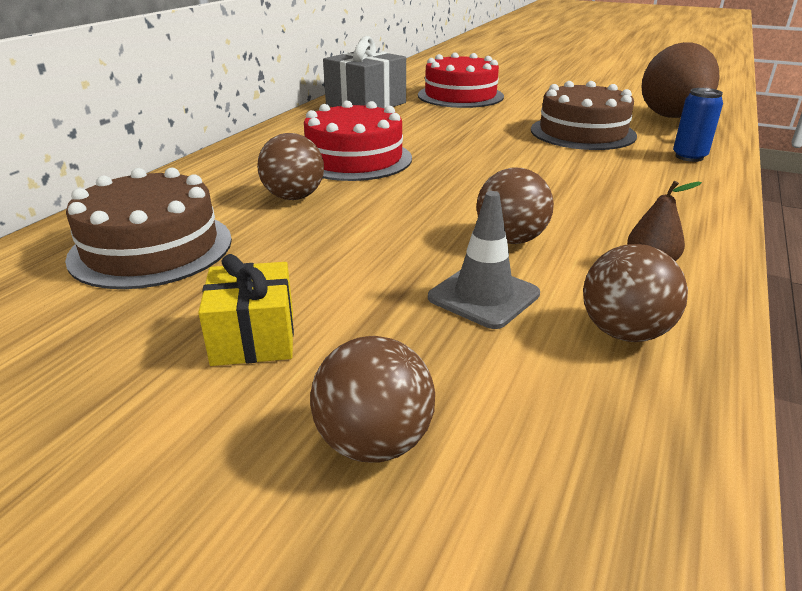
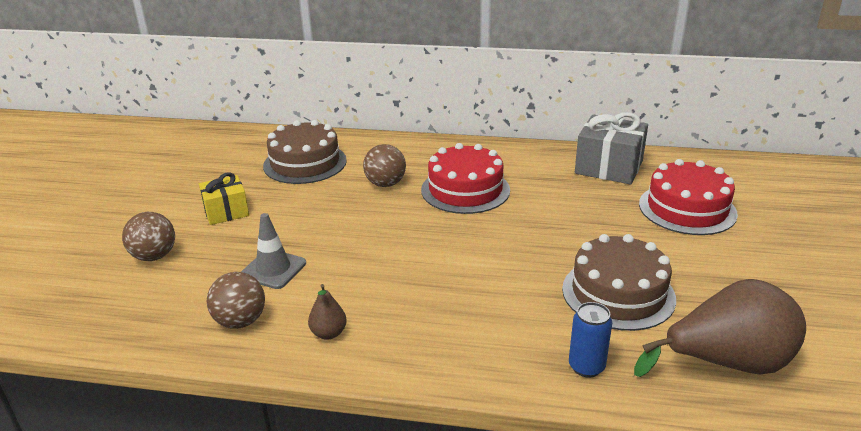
camera: 75 degrees right, 0 degrees up
brown ball [477,167,554,244] -> none

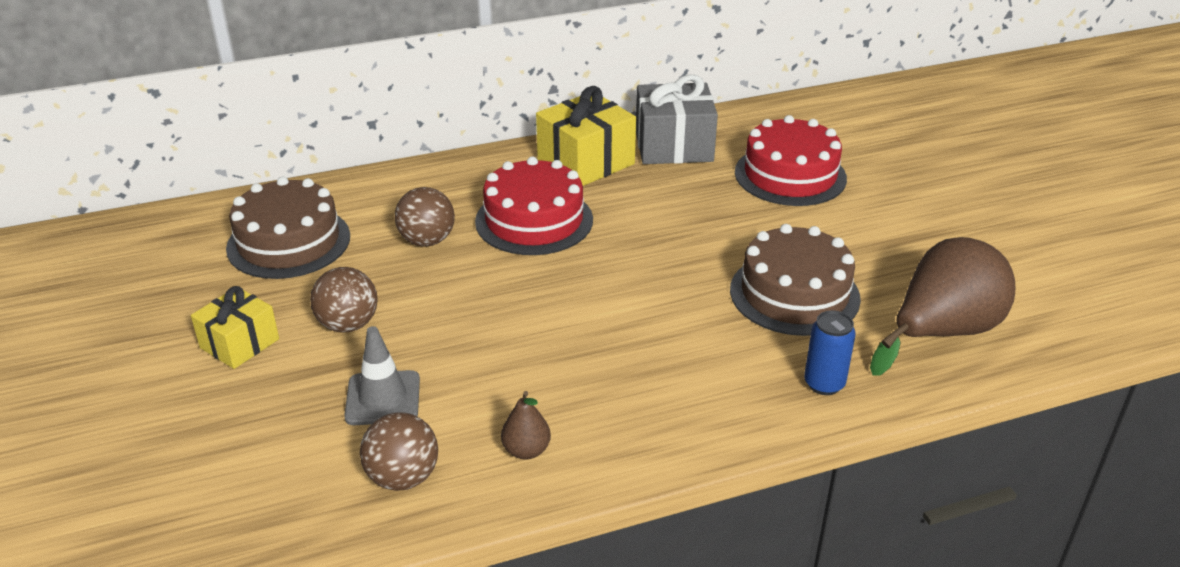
camera: 30 degrees left, 5 degrees up
brown ball [122,212,175,261] -> brown ball moved to [310,267,378,333]
none -> yellow gift [536,86,636,186]

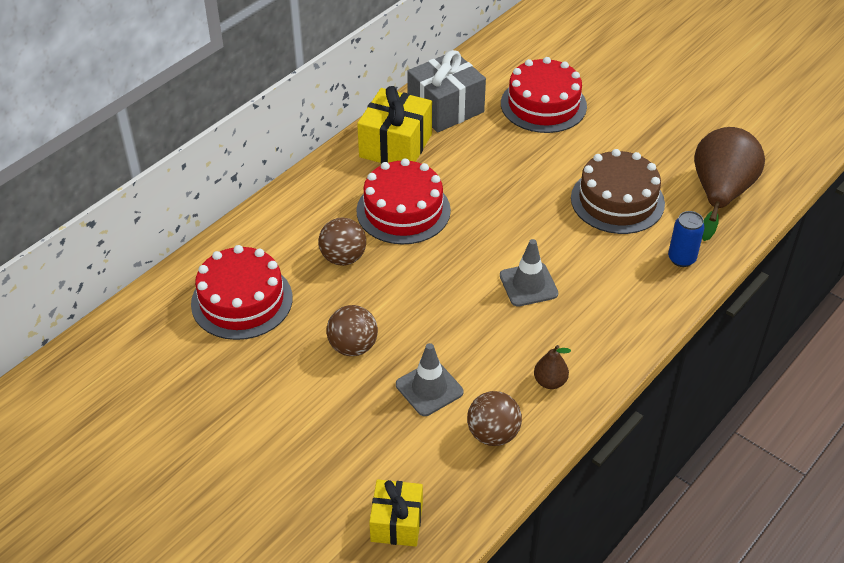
camera: 30 degrees left, 10 degrees up
yellow gift [191,286,279,369] -> yellow gift moved to [369,479,423,547]
brown cake [226,177,350,279] -> red cake [191,245,293,340]
none -> grey traffic cone [500,239,558,307]

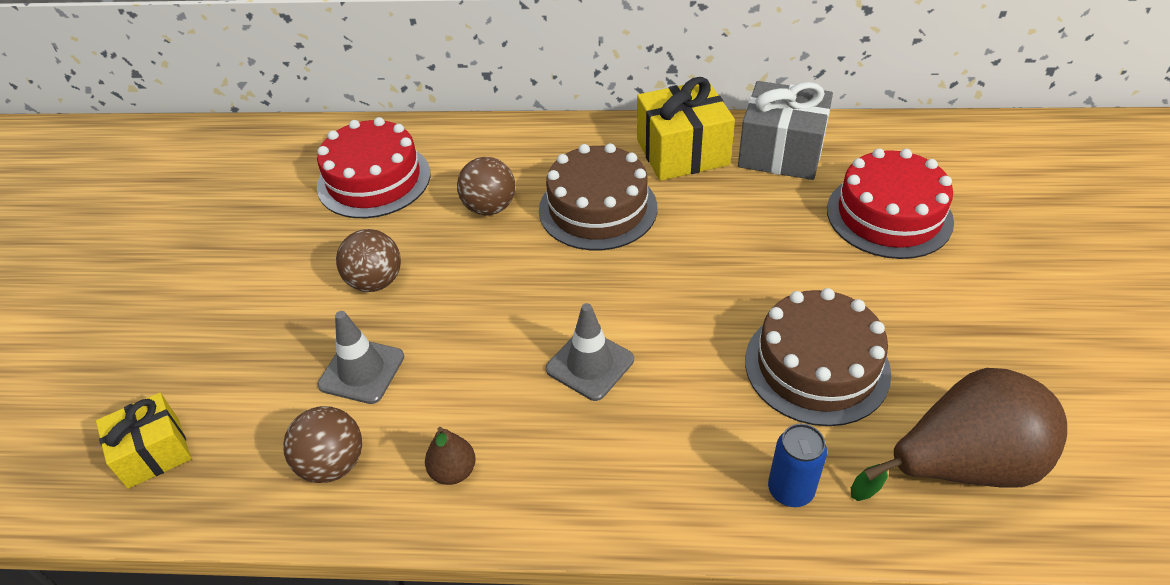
camera: 55 degrees right, 0 degrees up
red cake [356,158,451,245] -> brown cake [539,143,657,250]

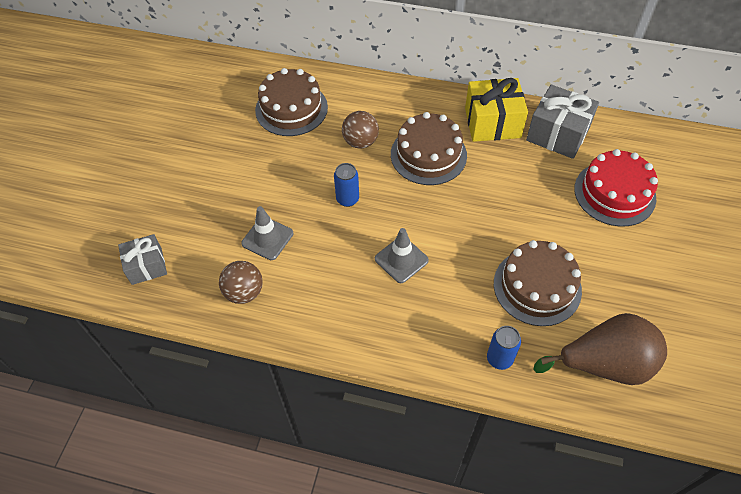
camera: 10 degrees right, 10 degrees up
yellow gift [96,393,192,489] -> grey gift [118,234,167,285]
red cake [317,117,430,218] -> brown cake [255,68,328,136]
brown ball [336,229,401,292] -> none
brown pear [425,427,476,485] -> none
none -> blue can [334,163,359,207]

